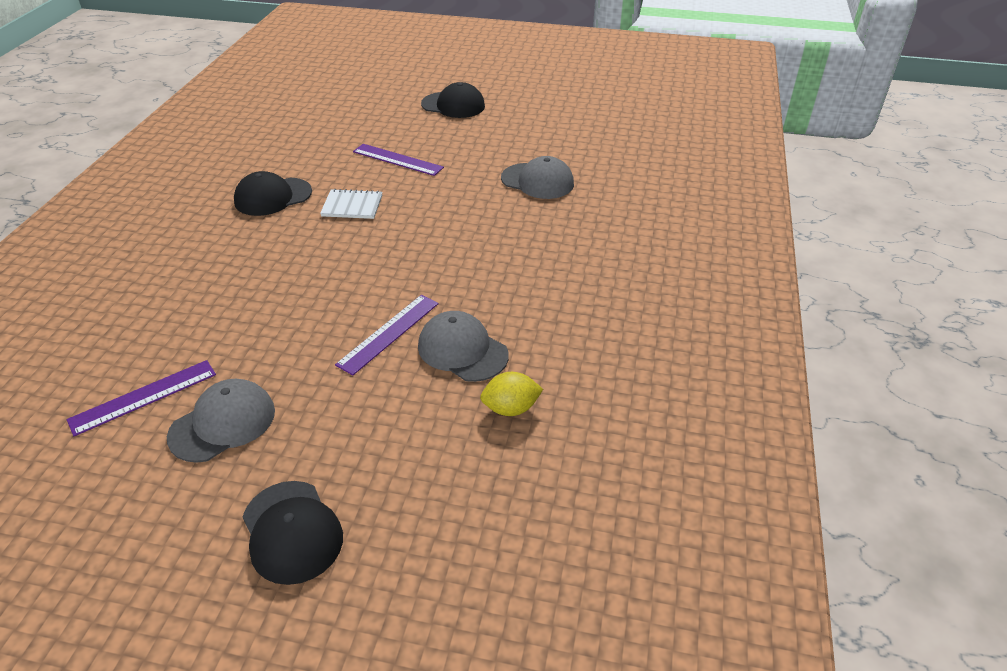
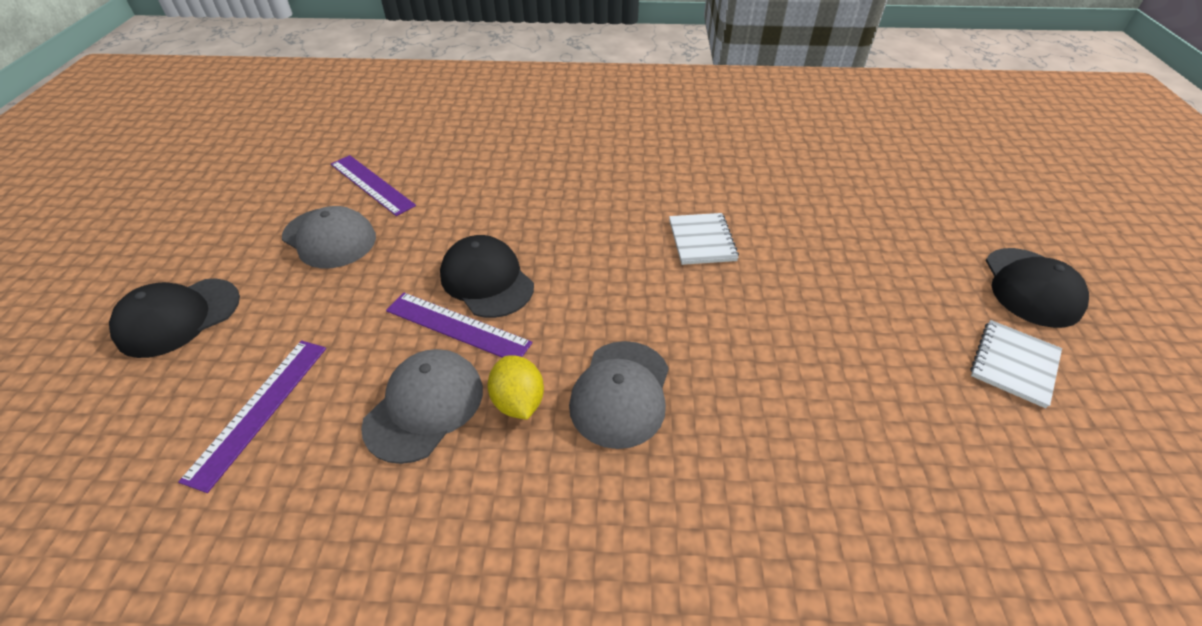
camera: 80 degrees right, 5 degrees up
black cap [234,171,312,216] -> black cap moved to [440,235,534,318]
purple ruler [353,144,444,176] -> purple ruler moved to [178,340,326,493]
yellow lemon [480,372,543,416] -> yellow lemon moved to [488,355,544,420]
grey cap [501,156,574,199] -> grey cap moved to [569,341,669,449]
none -> white notebook [970,320,1062,408]

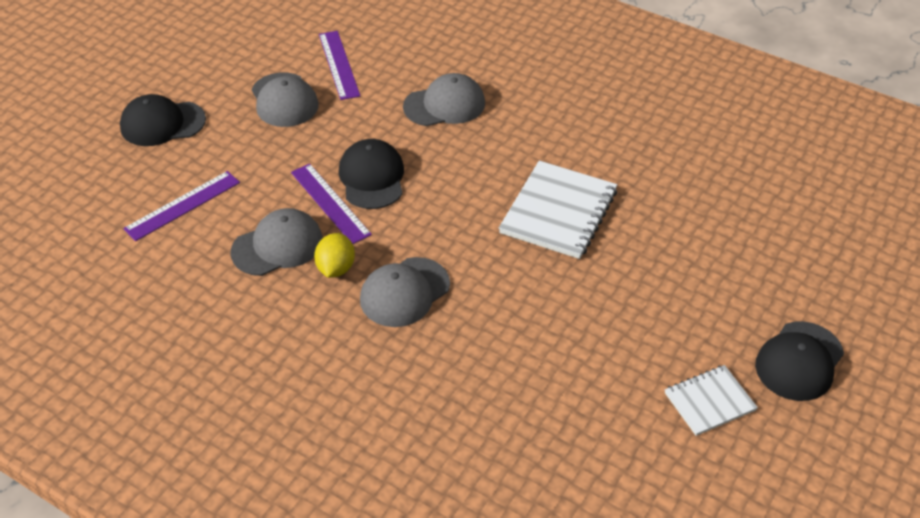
camera: 30 degrees right, 0 degrees up
white notebook [669,213,739,265] -> white notebook [499,161,617,259], size x1.70
none -> grey cap [403,73,485,126]

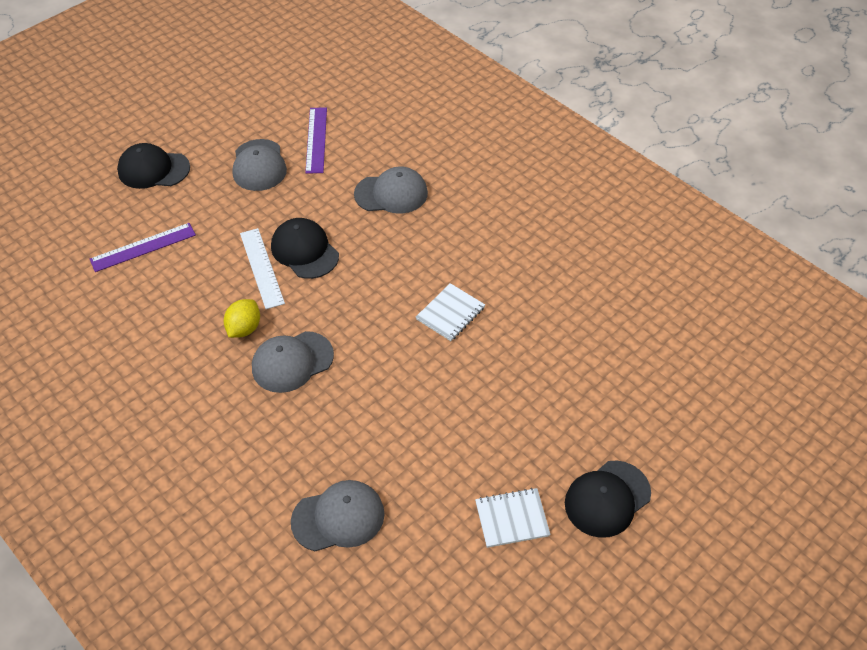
camera: 15 degrees right, 5 degrees up
grey cap [231,208,323,276] -> grey cap moved to [291,480,385,551]
purple ruler [291,164,372,244] -> white ruler [240,228,285,309]
black cap [338,139,404,209] -> black cap turned 45 degrees counterclockwise [271,218,339,279]
white notebook [499,161,617,259] -> white notebook [416,283,485,341], size x0.59

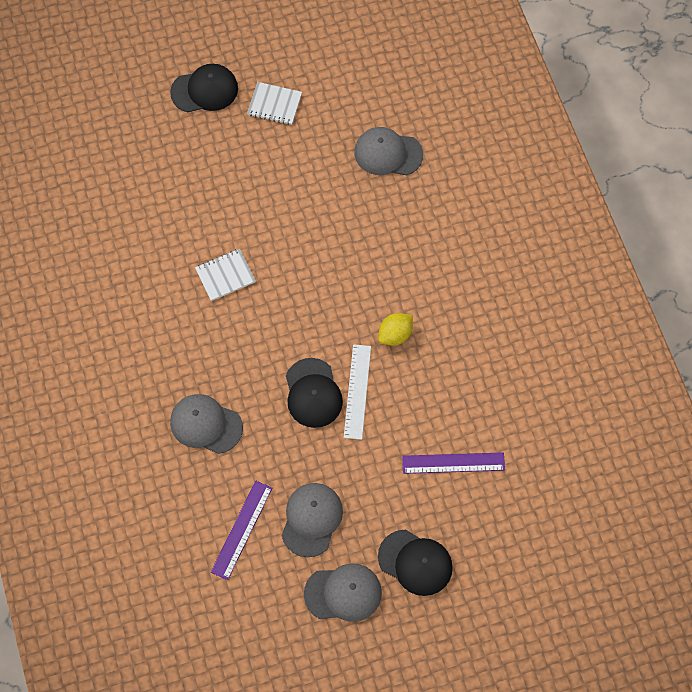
camera: 155 degrees left, 15 degrees up
grey cap [252,331,334,393] -> grey cap moved to [304,564,382,622]

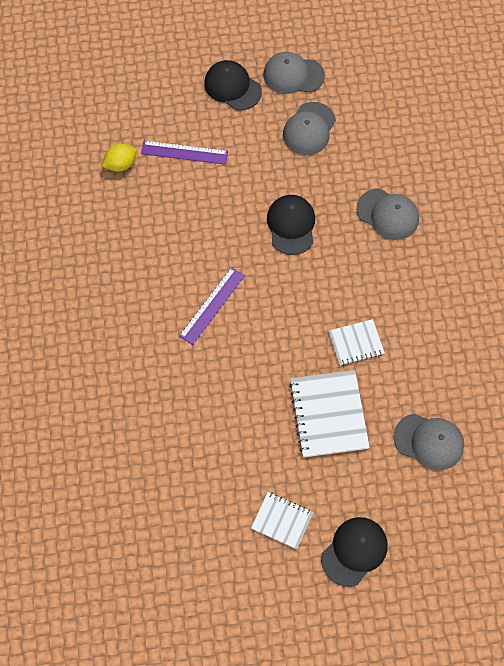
camera: 170 degrees left, 0 degrees up
black cap [170,64,238,113] -> black cap turned 135 degrees clockwise [321,517,388,587]
purple ruler [211,481,272,580] -> purple ruler moved to [179,267,245,345]
white ruler [344,344,371,440] -> none
grey cap [354,127,423,175] -> grey cap moved to [394,414,464,470]
yellow lemon [378,313,413,346] -> yellow lemon moved to [102,144,137,172]
none -> white notebook [289,370,370,457]

